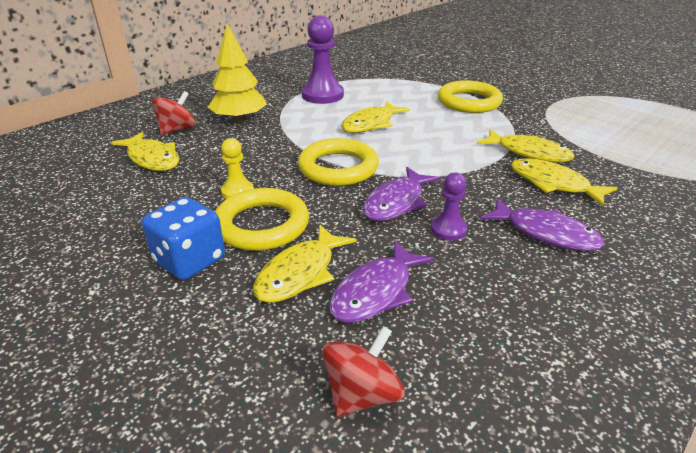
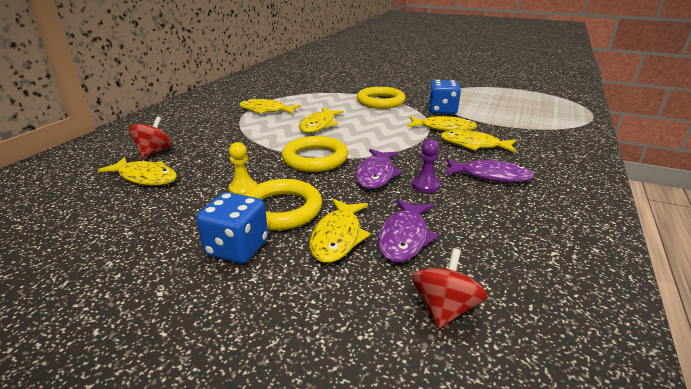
camera: 20 degrees left, 5 degrees down
yellow tree [208,23,267,123] -> none
purple pawn [302,16,344,104] -> yellow fish [239,99,301,114]
none -> blue dice [428,80,461,114]

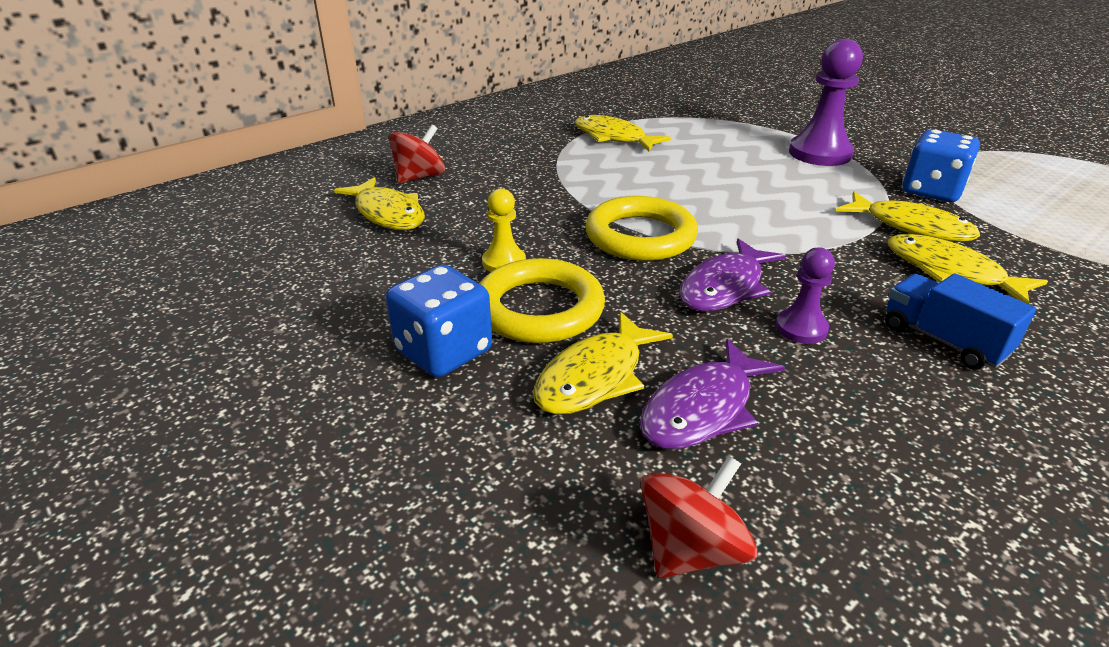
camera: 25 degrees right, 5 degrees up
yellow fish [299,108,344,133] -> none
yellow ring [357,87,406,109] -> purple pawn [789,39,863,166]
purple fish [444,158,534,182] -> blue truck [885,274,1036,370]

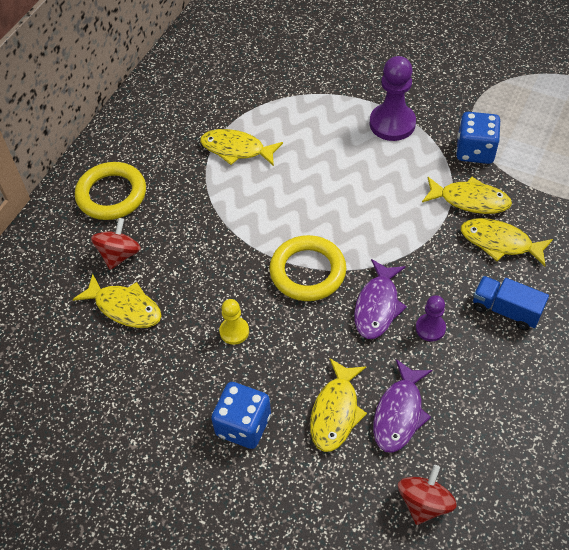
camera: 20 degrees left, 20 degrees up
yellow ring [479,258,605,343] -> yellow ring moved to [75,162,146,220]

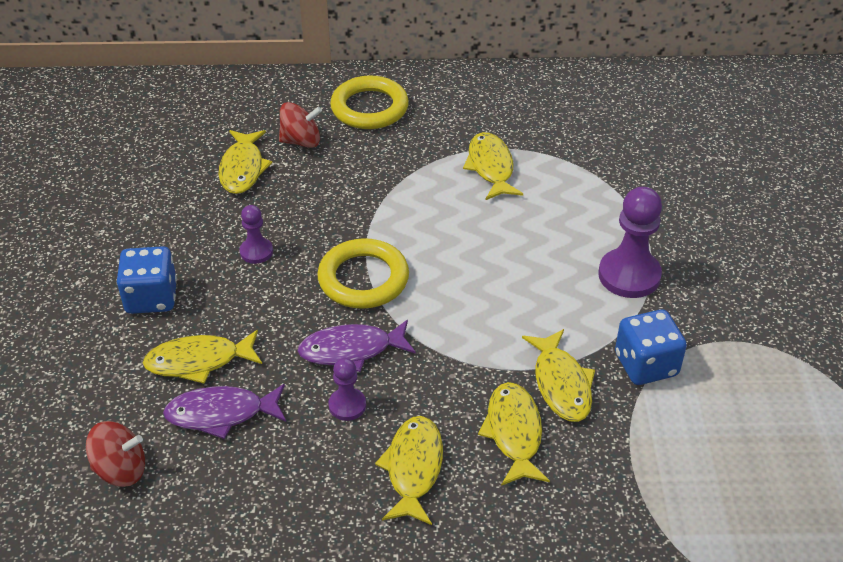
camera: 60 degrees right, 10 degrees down
yellow pawn [219,299,249,345] -> purple pawn [240,205,273,264]
blue truck [473,276,549,330] -> yellow fish [375,416,443,525]

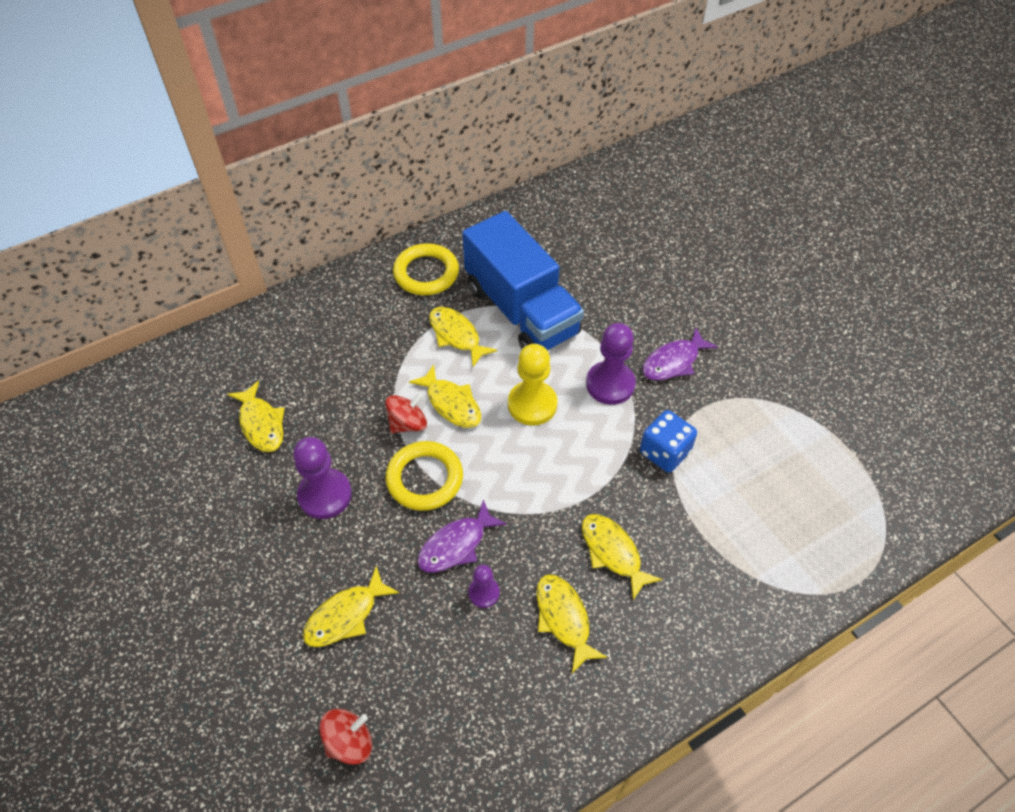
camera: 30 degrees left, 10 degrees up
blue dice [116,246,177,314] -> none
purple fish [163,384,286,439] -> purple fish moved to [642,328,718,381]
purple pawn [240,205,273,264] -> purple pawn [293,437,352,519], size x1.83
red spinning top [279,102,322,148] -> red spinning top moved to [385,392,427,433]
yellow ring [330,76,409,129] -> yellow ring moved to [393,243,459,295]
yellow fish [522,329,595,422] -> yellow fish moved to [409,364,481,428]
none -> blue truck [462,211,584,350]
none -> yellow pawn [508,344,558,425]

